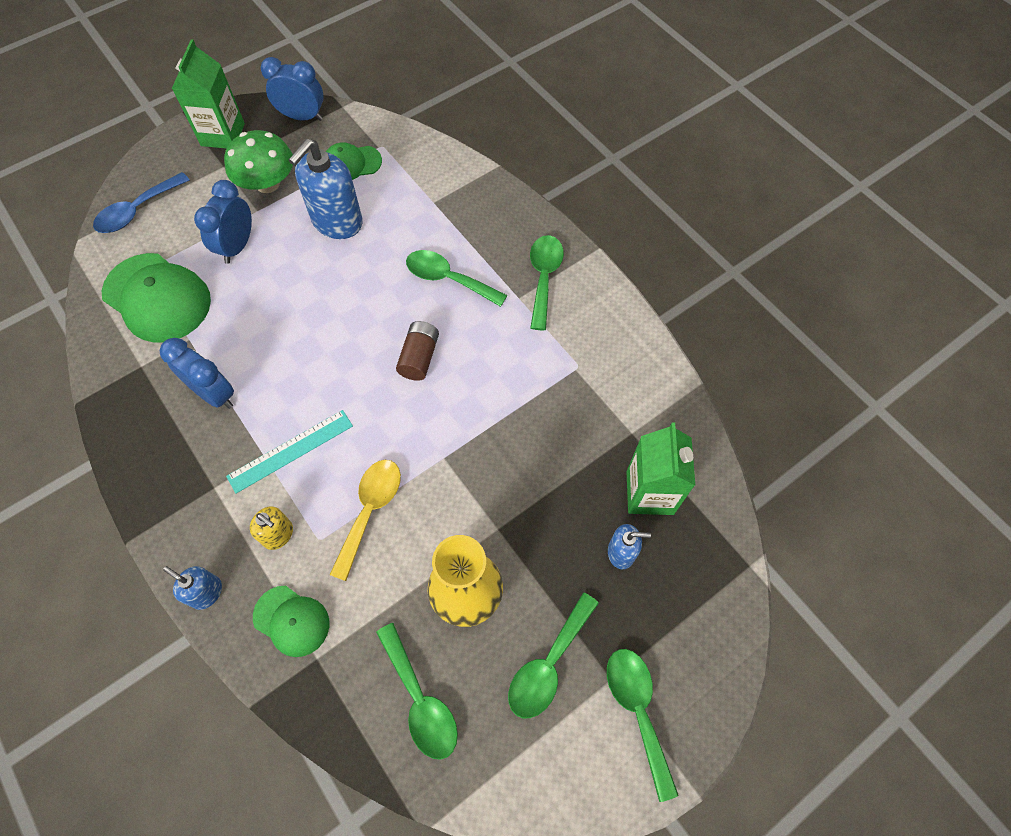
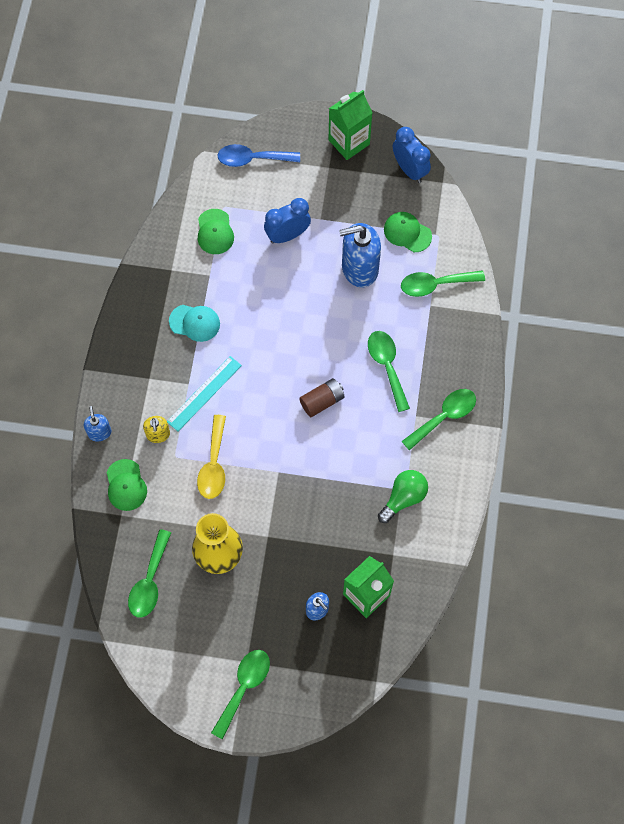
camera: 45 degrees right, 5 degrees up
green cap [102,253,211,342] -> green cap [198,209,234,254], size x0.56
blue clock [160,338,234,409] -> turquoise cap [169,305,220,342]
green mushroom [224,130,293,193] -> none
turquoise ruler [226,410,353,493] -> turquoise ruler turned 60 degrees counterclockwise [167,356,242,431]
yellow spoon [330,460,401,581] -> yellow spoon turned 120 degrees clockwise [197,415,226,499]
green spoon [508,592,599,718] -> green spoon moved to [401,270,485,297]
none -> green light bulb [378,470,428,523]

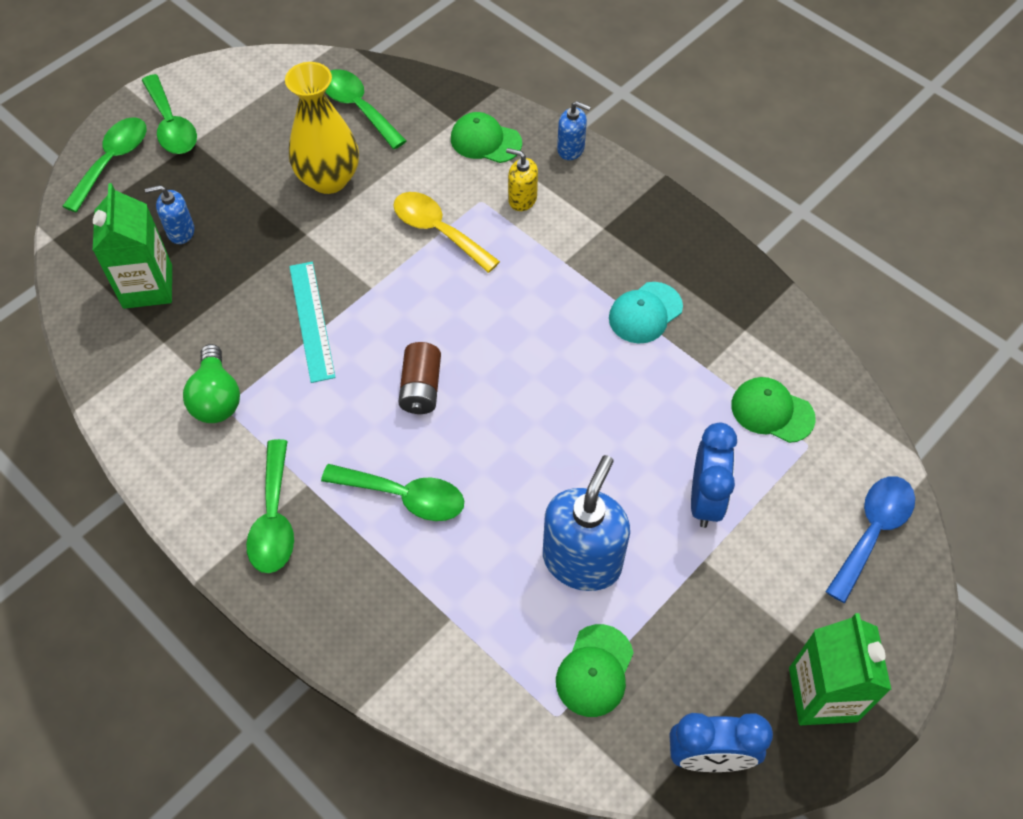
camera: 125 degrees right, 10 degrees down
turquoise ruler [167,356,242,431] -> turquoise ruler moved to [289,262,336,383]
green cap [384,212,432,252] -> green cap turned 135 degrees clockwise [556,624,634,717]
green spoon [401,270,485,297] -> green spoon moved to [62,117,147,213]

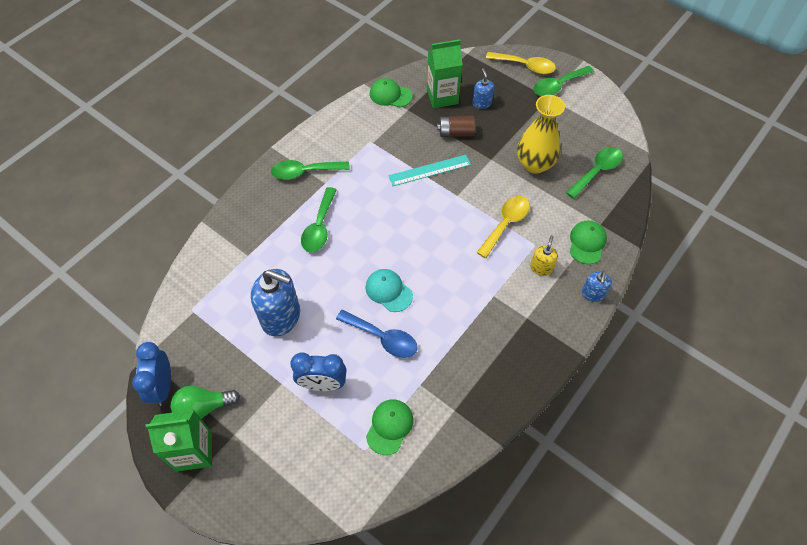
camera: 85 degrees right, 0 degrees up
green spoon [62,117,147,213] -> yellow spoon [486,52,556,74]
green light bulb [183,344,240,423] -> green light bulb moved to [171,386,240,419]
brown battery [398,342,441,414] -> brown battery moved to [437,116,475,137]
green cap [556,624,634,717] -> green cap moved to [370,78,412,107]
turquoise cap [609,282,683,343] -> turquoise cap moved to [365,269,413,312]
blue spoon [826,476,915,603] -> blue spoon moved to [336,310,418,358]

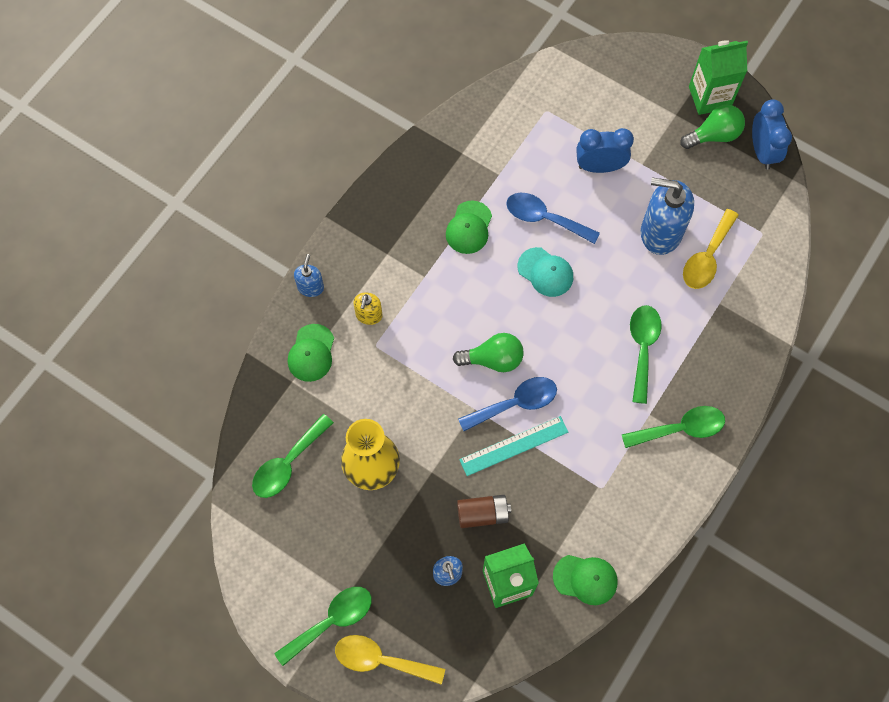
camera: 175 degrees right, 10 degrees up
green cap [366,400,413,455] -> green cap moved to [446,200,492,254]
yellow spoon [476,196,530,258] -> yellow spoon moved to [683,209,739,289]
none -> green light bulb [453,333,524,372]
none -> blue spoon [458,377,557,431]

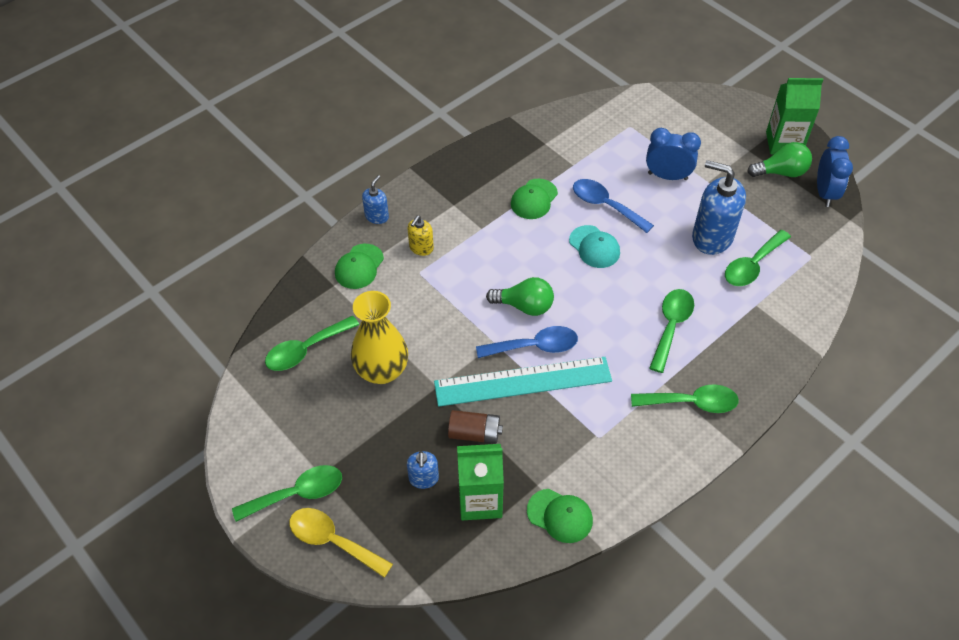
camera: 15 degrees right, 15 degrees down
turquoise ruler [459,416,569,476] -> turquoise ruler [434,357,612,407], size x1.58
yellow spoon [683,209,739,289] -> green spoon [725,230,791,286]

